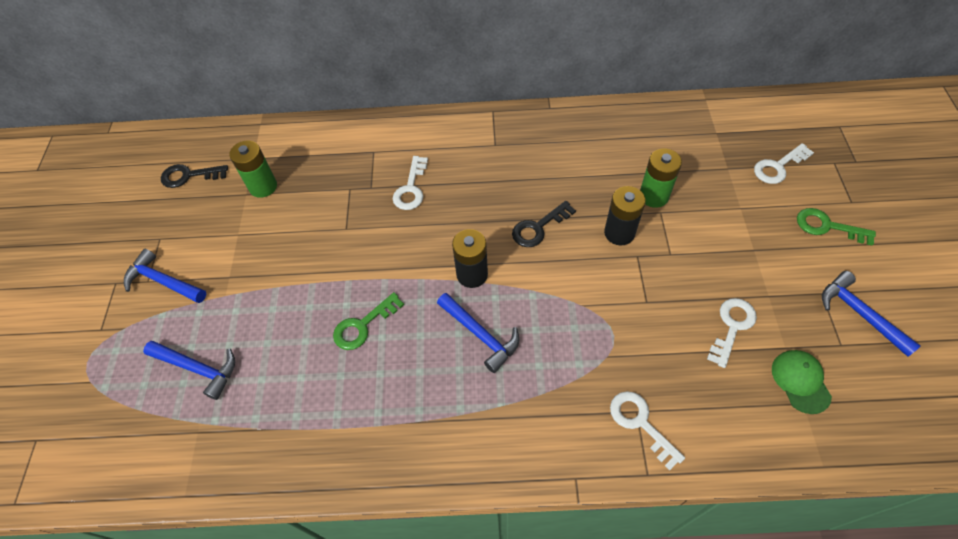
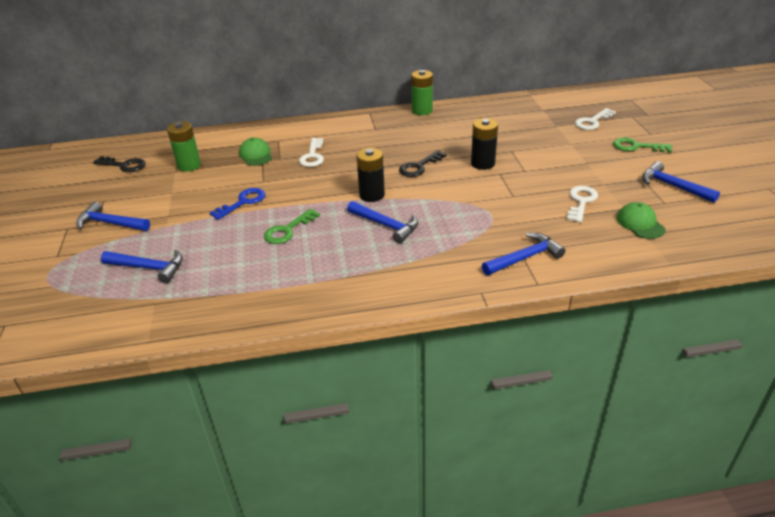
camera: 10 degrees left, 20 degrees down
black key [161,164,228,188] -> black key turned 150 degrees counterclockwise [93,156,146,172]
white key [610,391,685,470] -> blue hammer [482,233,565,275]
green battery [640,148,682,208] -> green battery moved to [411,70,433,115]
none -> blue key [210,188,265,220]
none -> green cap [239,138,272,166]

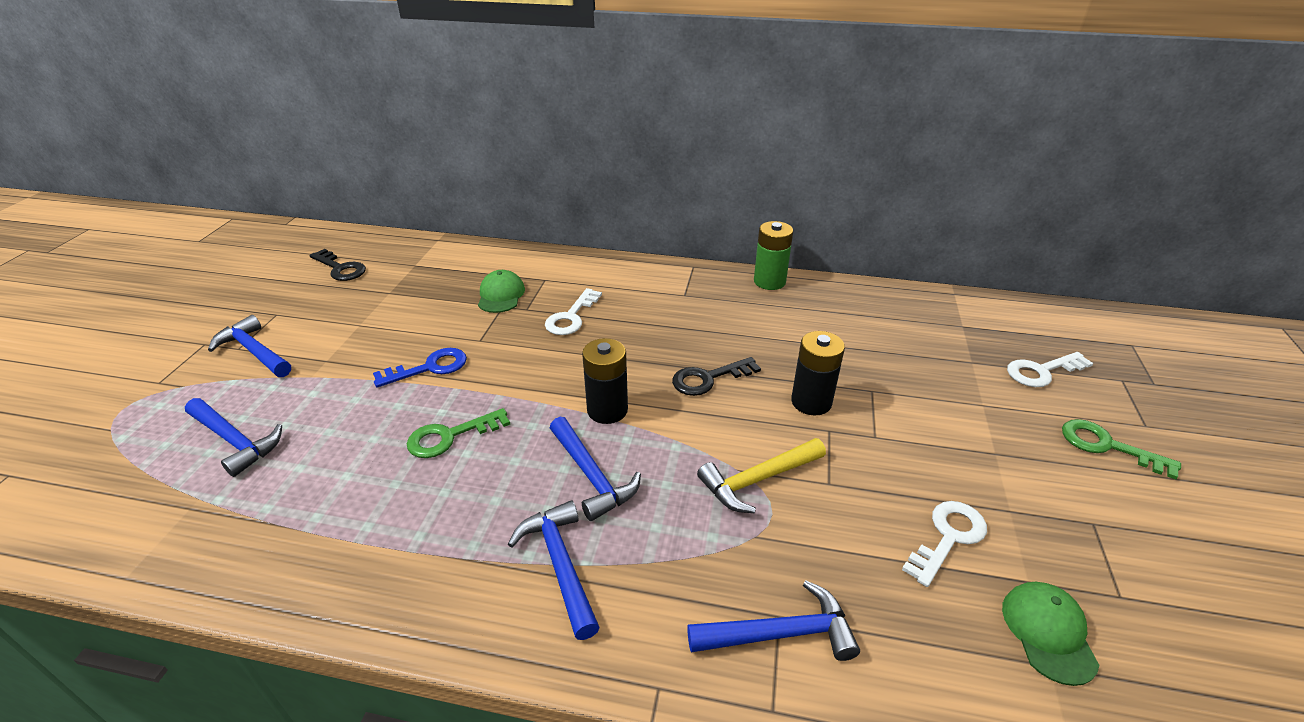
camera: 20 degrees right, 0 degrees up
green battery [167,121,201,172] -> none
blue hammer [642,161,720,203] -> blue hammer moved to [508,500,600,640]
none -> yellow hammer [697,438,826,513]

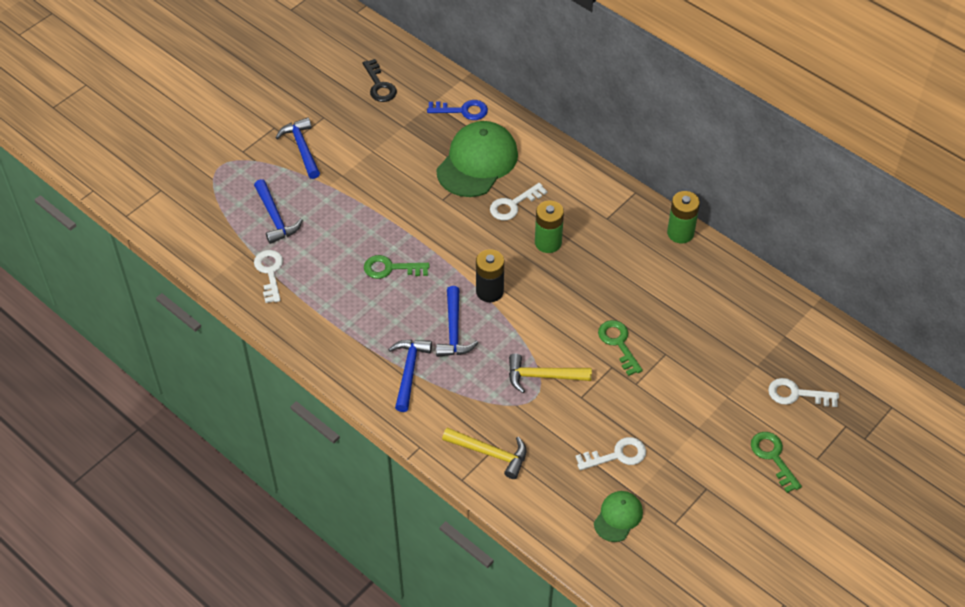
camera: 30 degrees right, 15 degrees up
blue key [373,348,467,387] -> blue key moved to [427,100,488,120]
green cap [478,270,525,313] -> green cap [436,121,518,197], size x1.95
black key [672,357,761,396] -> none
blue hammer [687,581,860,661] -> yellow hammer [442,428,526,479]
black battery [791,331,845,416] -> green key [598,320,643,376]
none -> white key [254,250,283,303]
none -> green battery [535,201,564,253]

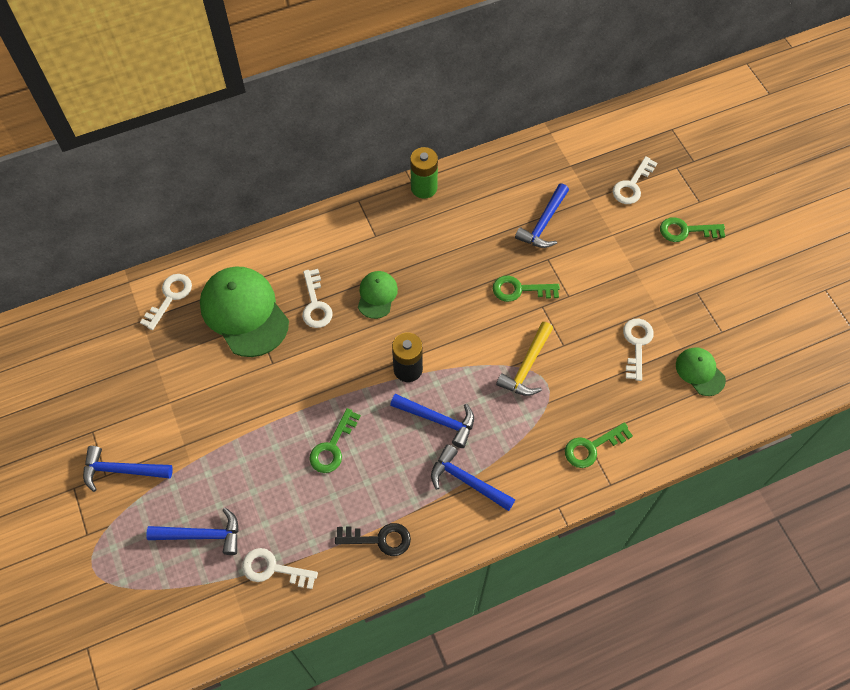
camera: 65 degrees left, 10 degrees up
black key [362,59,397,102] -> black key moved to [335,523,411,556]
blue key [427,100,488,120] -> white key [140,274,192,330]
yellow hammer [442,428,526,479] -> green key [565,422,633,468]
green battery [535,201,564,253] -> green cap [358,271,398,319]
none -> blue hammer [515,184,569,248]

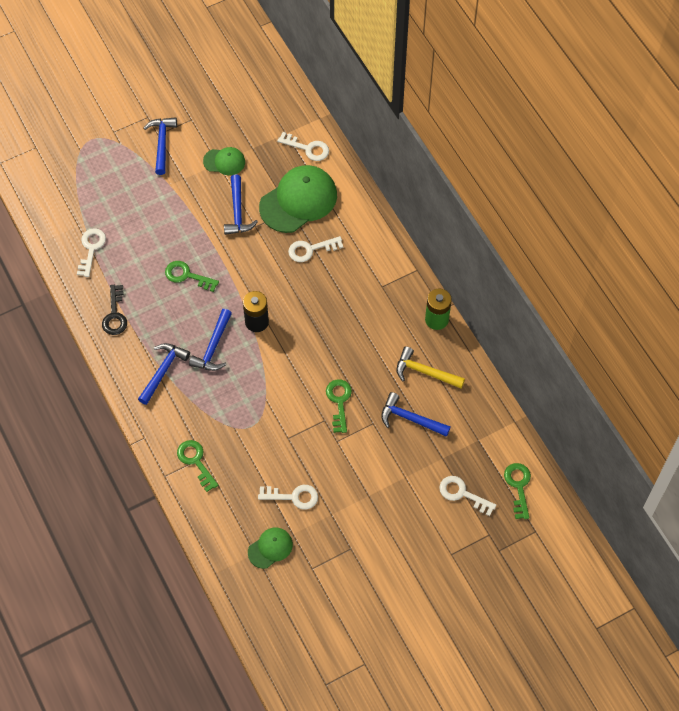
camera: 85 degrees right, 0 degrees up
blue hammer [146,508,239,555] -> blue hammer moved to [224,175,258,235]
green cap [358,271,398,319] -> green cap moved to [203,147,245,175]
yellow hammer [496,322,553,396] -> yellow hammer moved to [396,346,465,388]
green key [660,217,725,242] -> green key moved to [504,463,531,519]

